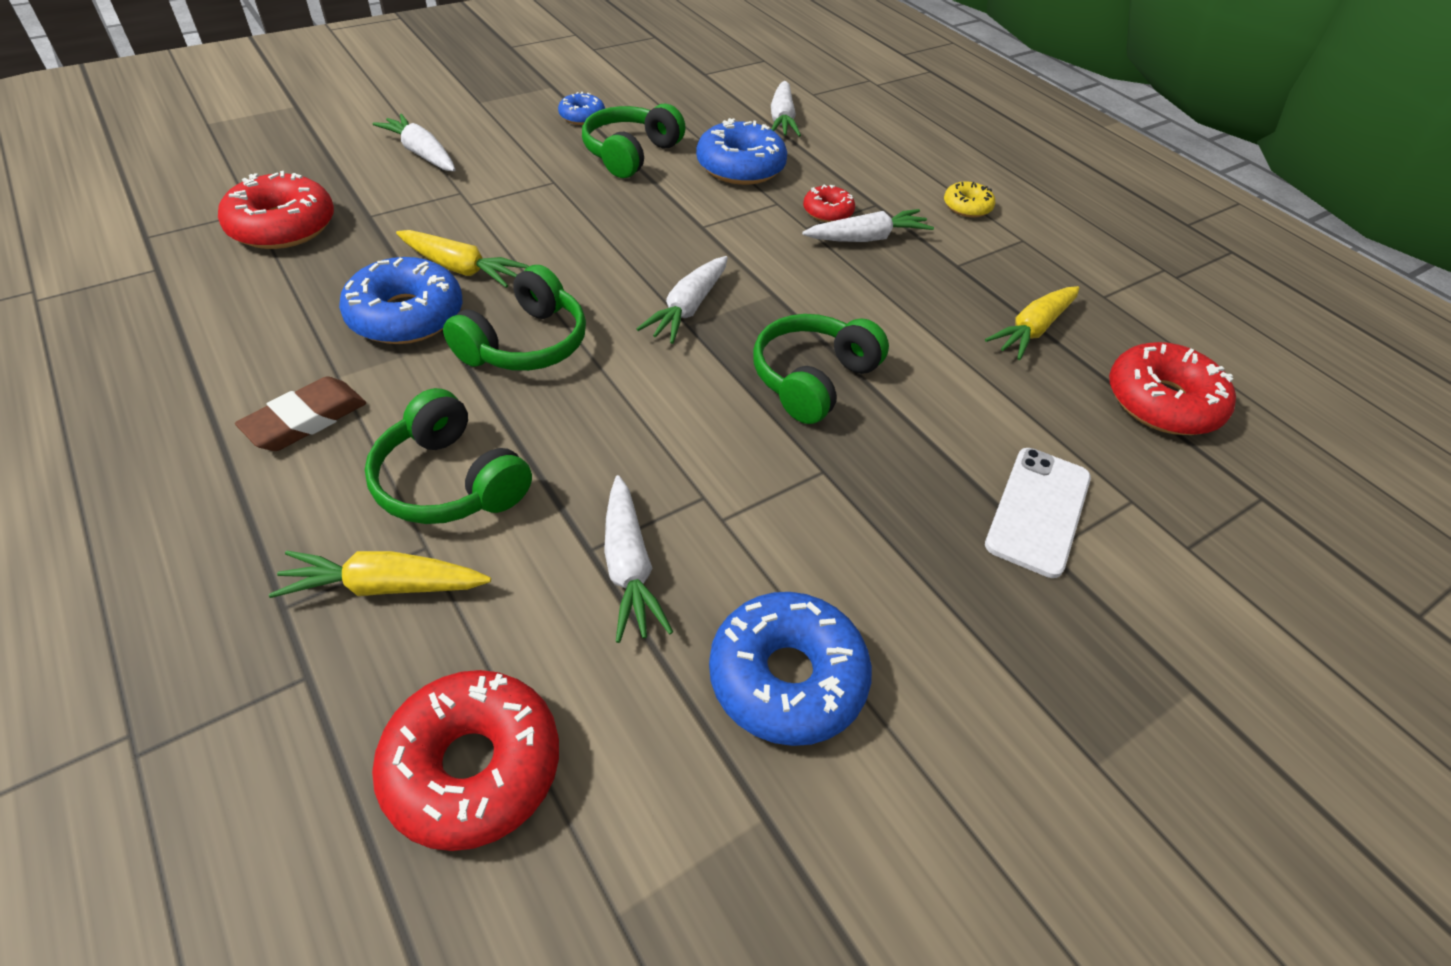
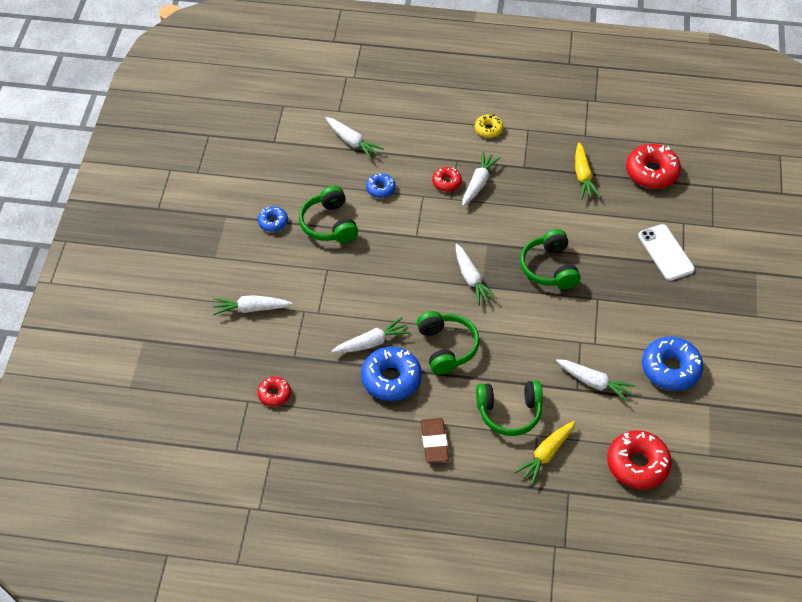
camera: 45 degrees left, 5 degrees up
red donut [218,171,334,249] -> red donut [258,377,291,407], size x0.54
yellow carrot [396,230,528,288] -> white carrot [332,317,411,353]
blue donut [696,118,787,185] -> blue donut [366,173,396,198], size x0.54

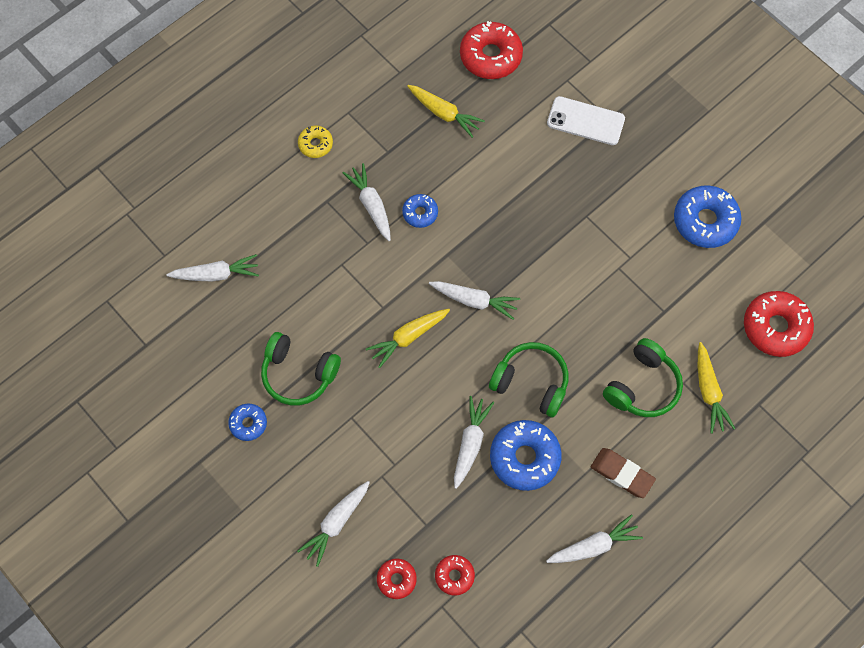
camera: 50 degrees left, 15 degrees up
blue donut [366,173,396,198] -> blue donut moved to [402,194,438,228]
red donut [432,167,462,192] -> red donut moved to [377,559,417,599]
green headphones [520,229,581,289] -> none
white carrot [556,359,636,402] -> white carrot moved to [546,514,643,563]
none -> yellow carrot [366,309,450,368]

